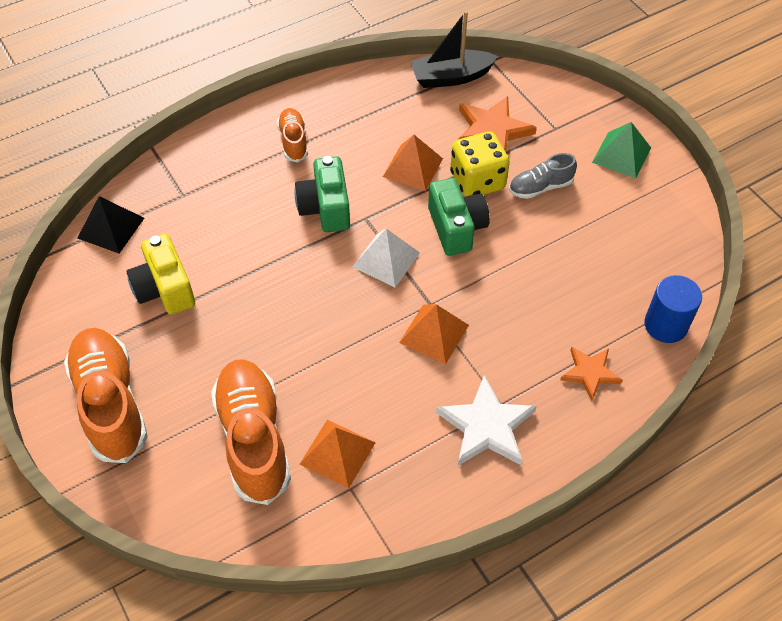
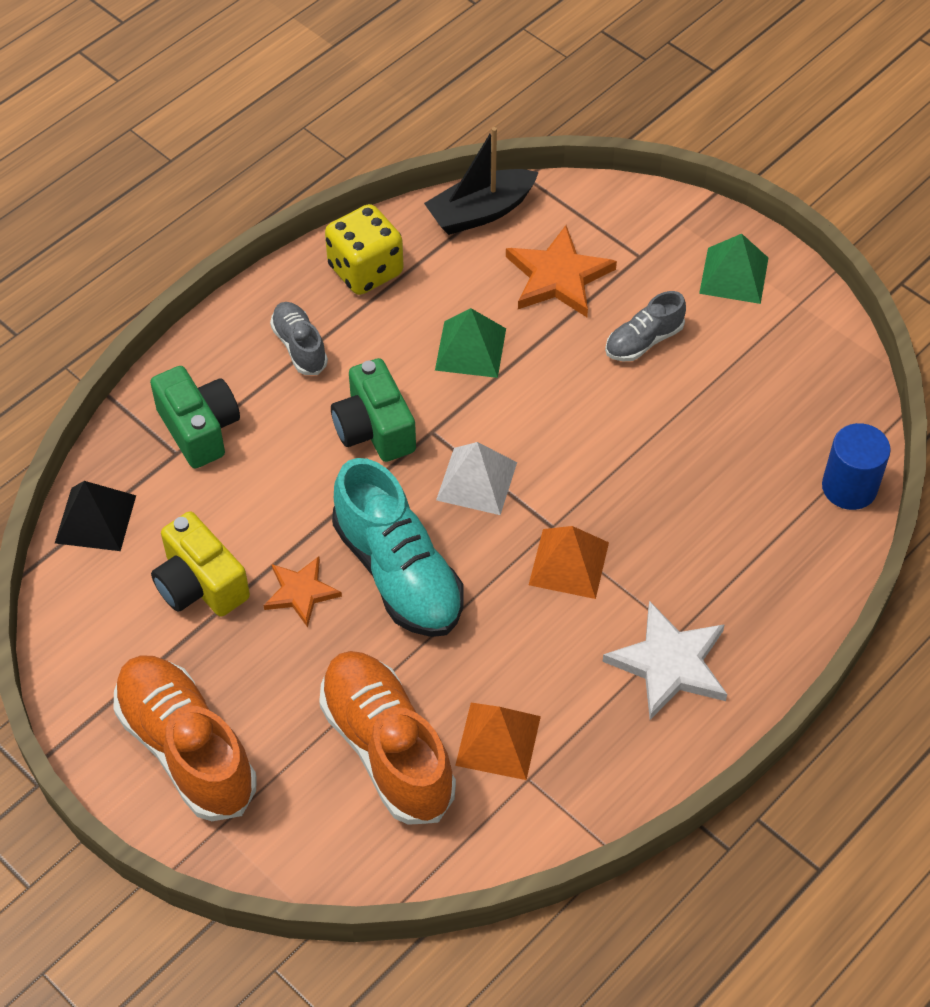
camera: 15 degrees left, 0 degrees up
orange shoe [277,108,308,162] -> grey shoe [270,302,328,375]
orange pyramid [383,135,443,191] -> green pyramid [435,308,506,378]
green camera [428,178,490,256] -> green camera moved to [150,366,240,468]
yellow dice [450,131,509,196] -> yellow dice moved to [325,204,404,295]
orange star [560,347,623,401] -> orange star moved to [263,556,342,627]
none -> turquoise shoe [332,458,464,637]

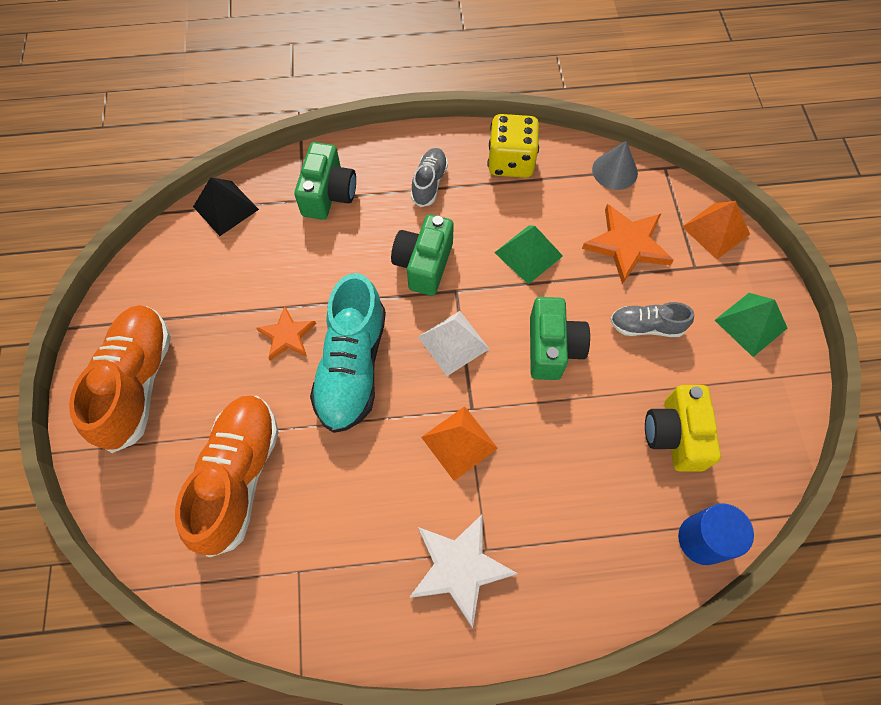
camera: 40 degrees right, 10 degrees up
yellow camera [151,511,250,617] -> yellow camera moved to [645,385,721,472]
black boat [424,127,539,235] -> grey cone [592,141,638,190]
orange pyramid [455,703,541,780] -> orange pyramid moved to [682,201,750,259]
none -> green camera [530,297,590,380]

